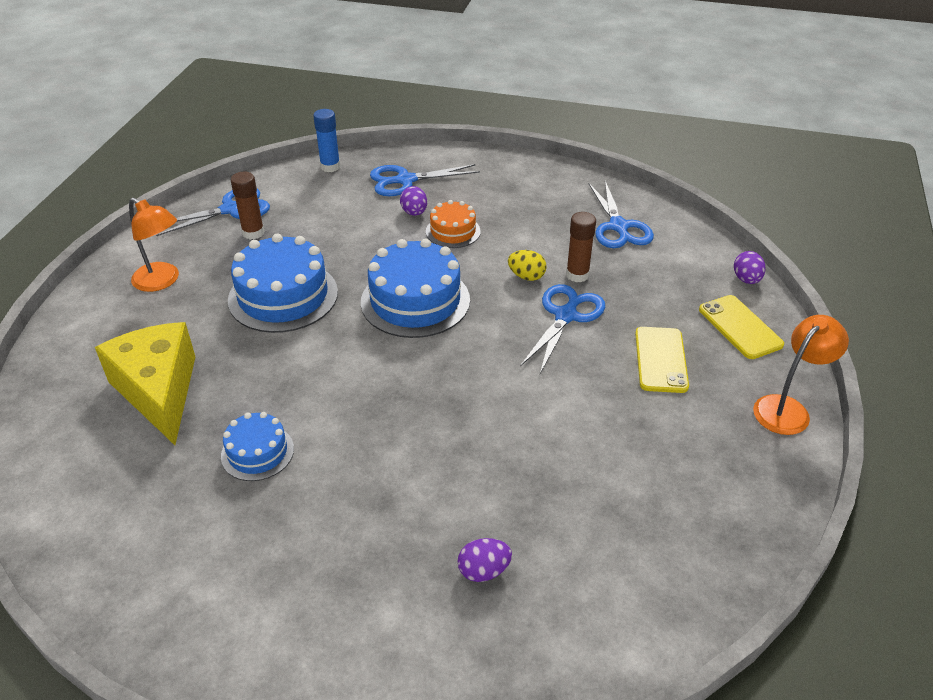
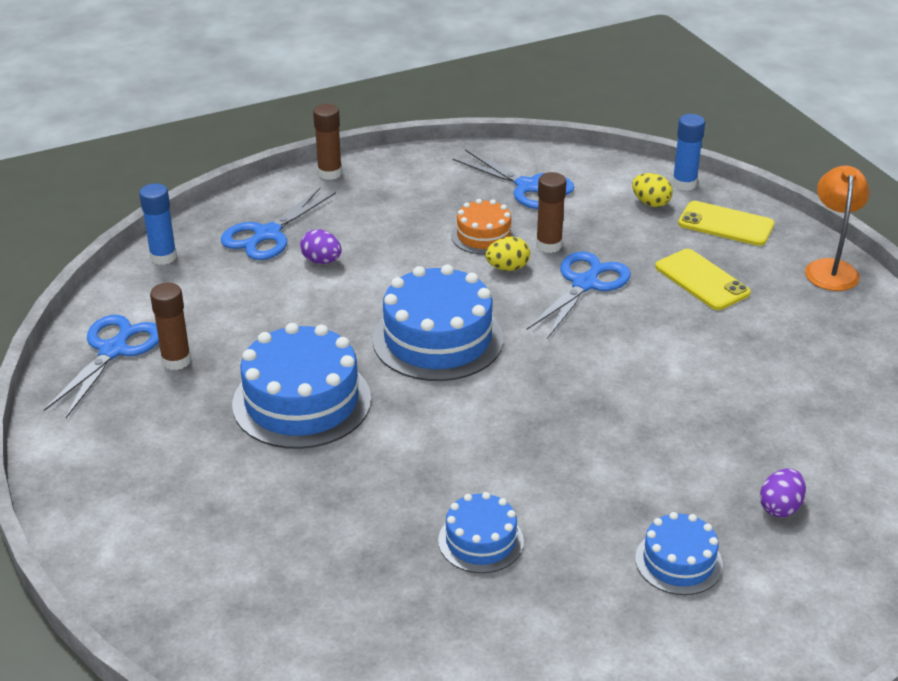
camera: 40 degrees left, 5 degrees down
yellow cheese [95,322,195,445] -> none
orange lamp [129,198,179,292] -> none
orange cake [426,200,481,248] -> orange cake moved to [451,199,517,255]
blue scissors [520,284,605,374] -> blue scissors turned 45 degrees clockwise [527,251,631,339]
purple egg [734,251,766,284] -> blue glue stick [672,114,705,191]
none -> brown glue stick [313,104,342,180]
none -> yellow egg [632,173,673,207]
none -> blue cake [635,512,723,595]

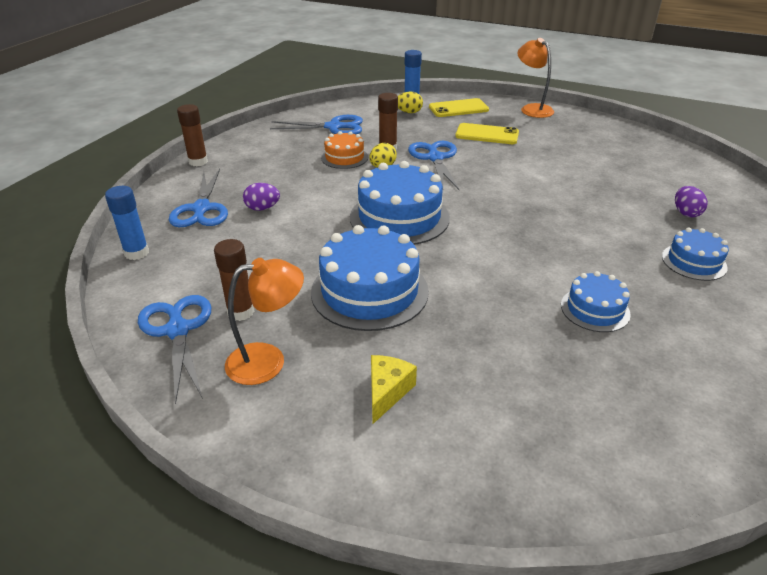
camera: 40 degrees left, 0 degrees up
none -> orange lamp [225,258,304,385]
none -> yellow cheese [371,355,417,424]

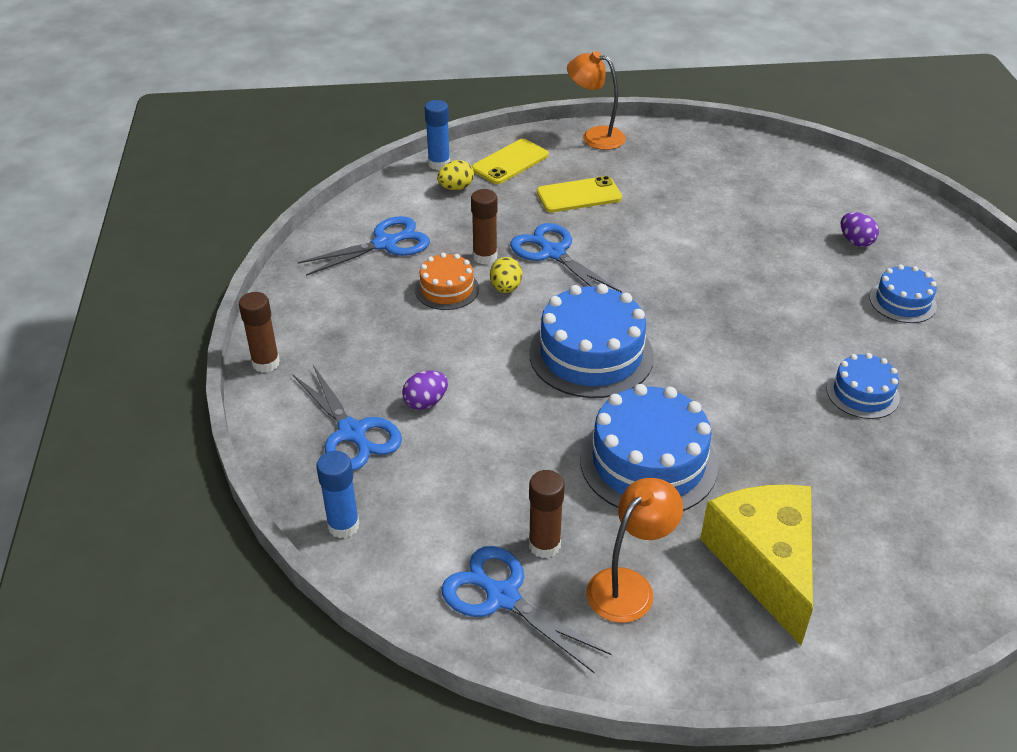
camera: 30 degrees left, 5 degrees up
yellow cheese [371,355,417,424] -> yellow cheese [700,484,813,645], size x2.11

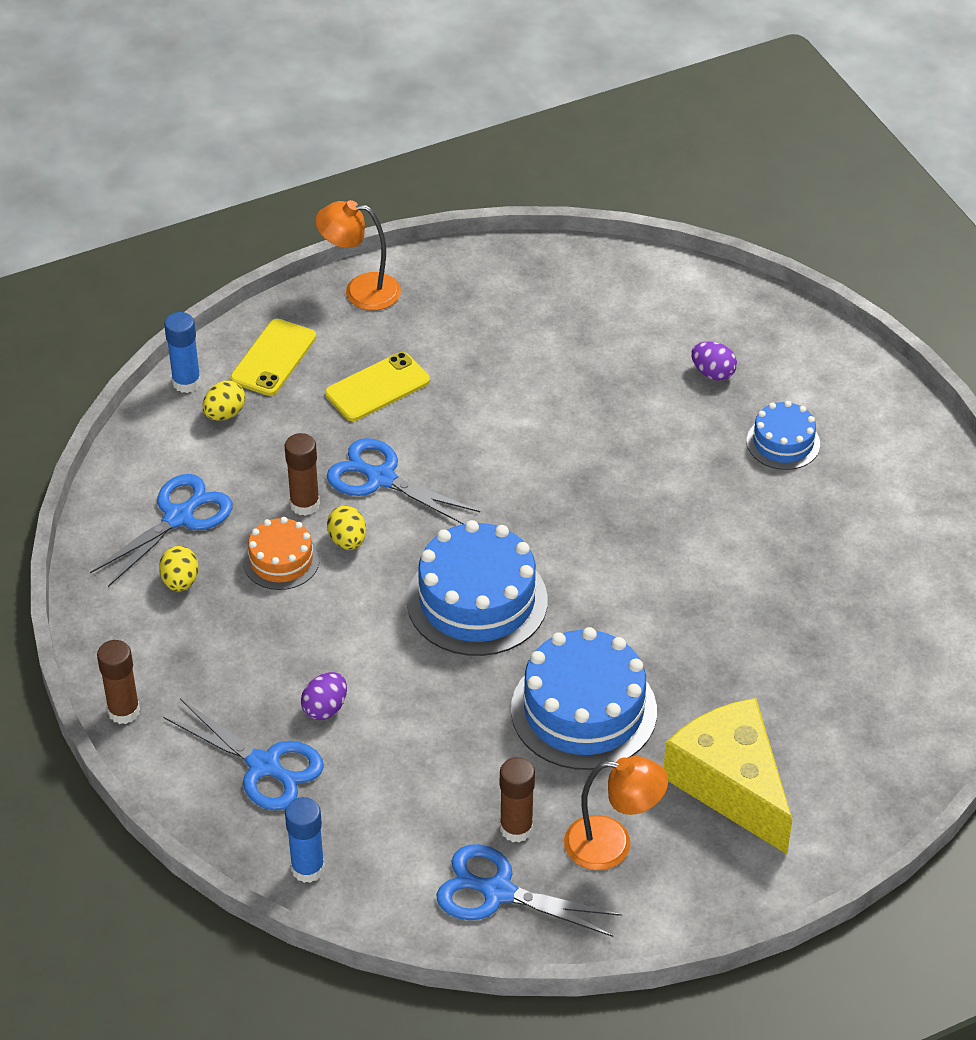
camera: 20 degrees left, 5 degrees up
orange lamp [586,478,683,623] -> orange lamp turned 75 degrees clockwise [564,756,668,870]
blue cake [826,353,900,419] -> none
none -> yellow egg [159,546,198,592]

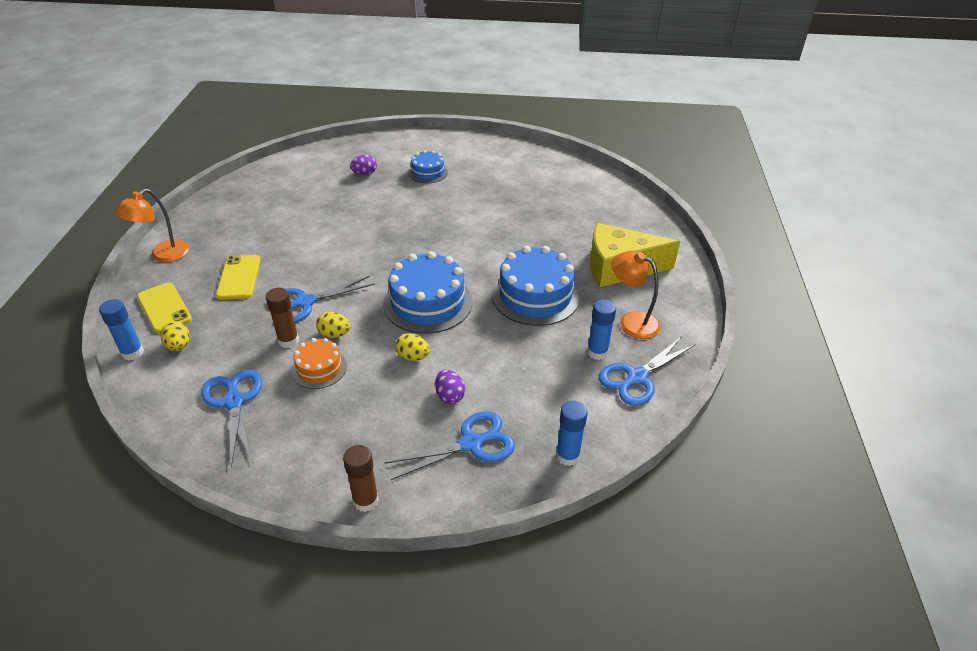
camera: 60 degrees left, 5 degrees down
yellow egg [159,546,198,592] -> yellow egg moved to [395,333,430,361]
brown glue stick [500,757,535,843] -> blue glue stick [587,299,616,360]
orange lamp [564,756,668,870] -> orange lamp turned 90 degrees counterclockwise [612,251,660,339]

